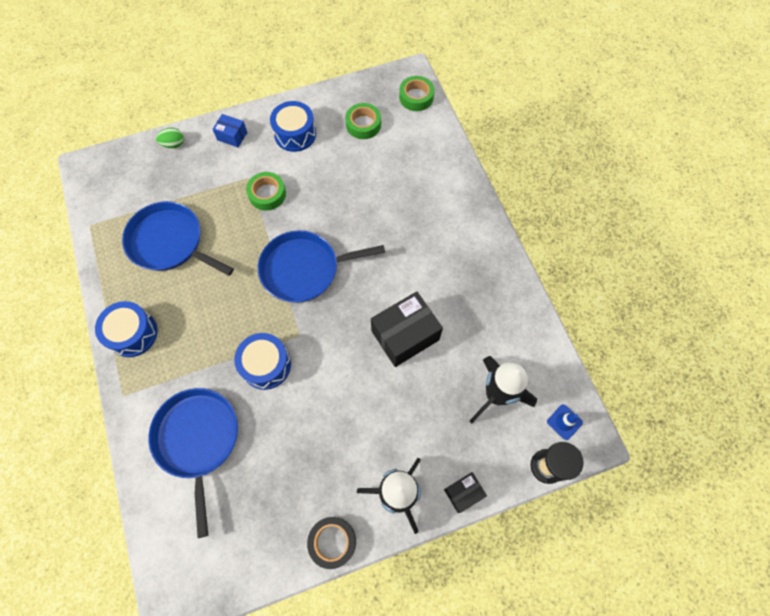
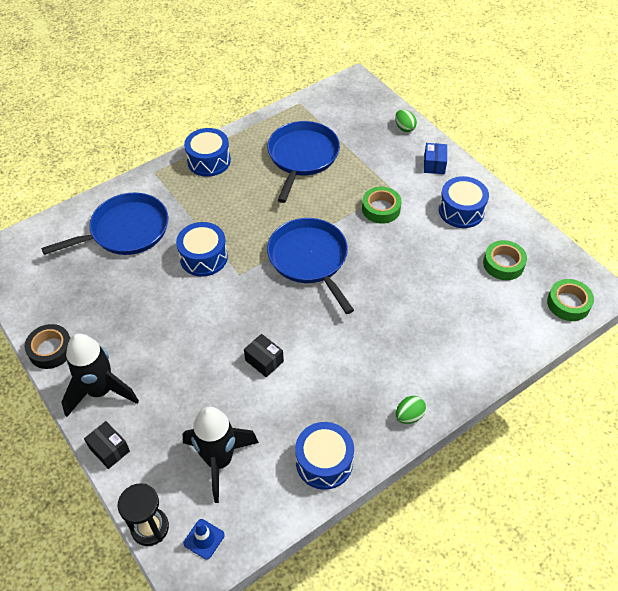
camera: 75 degrees right, 15 degrees down
black box [371,291,443,367] -> black box [244,334,284,377], size x0.52
none -> blue drum [295,422,354,490]
none -> green egg [396,396,426,424]

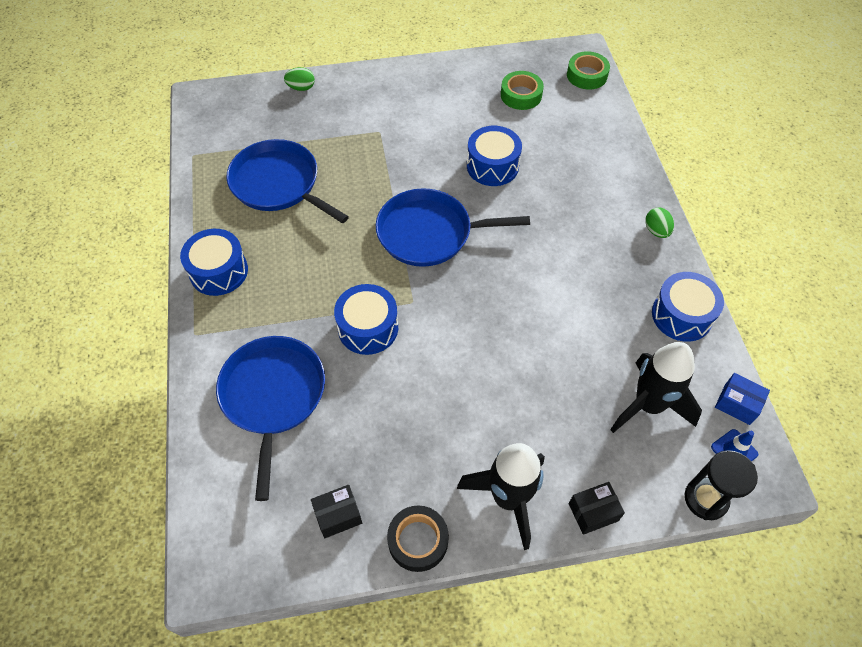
camera: 65 degrees left, 5 degrees up
black box [244,334,284,377] -> black box moved to [311,485,362,538]
green tape [362,187,402,224] -> none
blue box [424,143,447,174] -> blue box moved to [715,373,770,425]
blue drum [439,176,489,228] -> blue drum moved to [467,126,522,186]

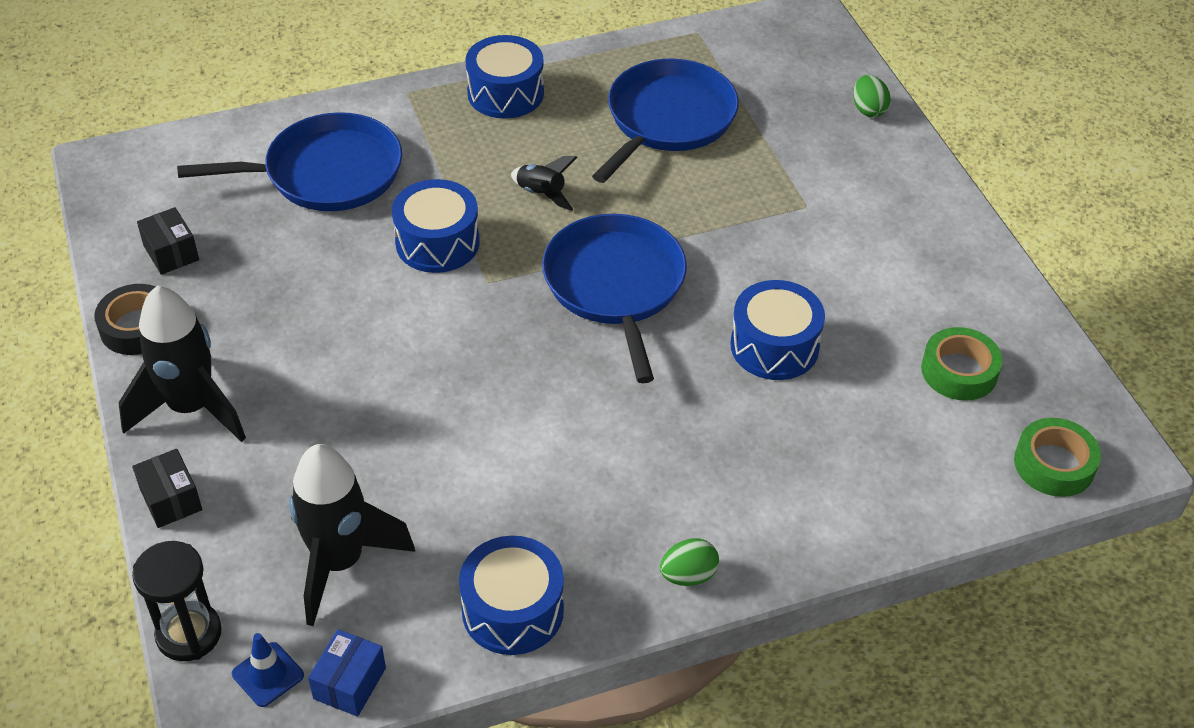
camera: 80 degrees right, 10 degrees down
none -> black rocket [511,156,578,211]

